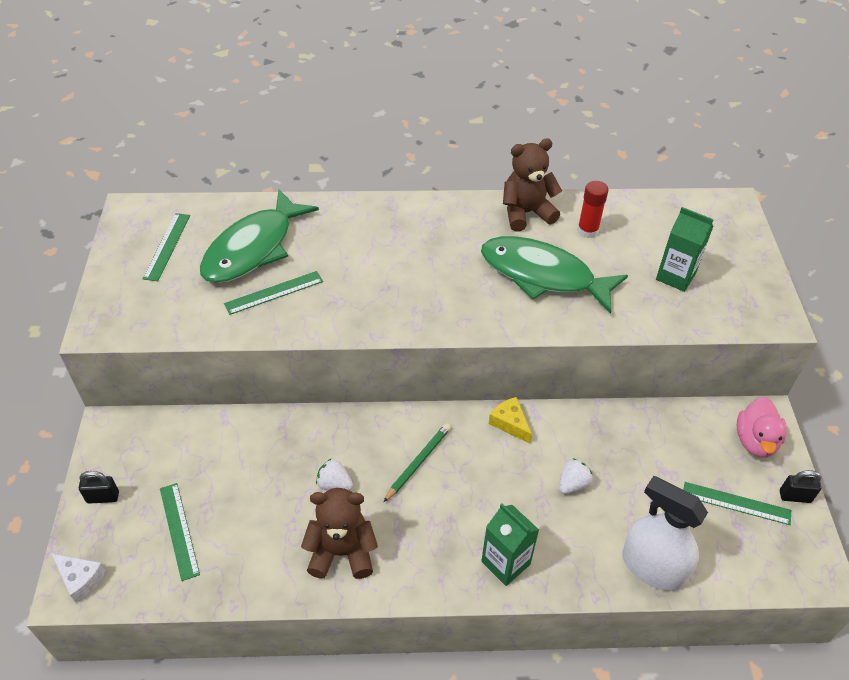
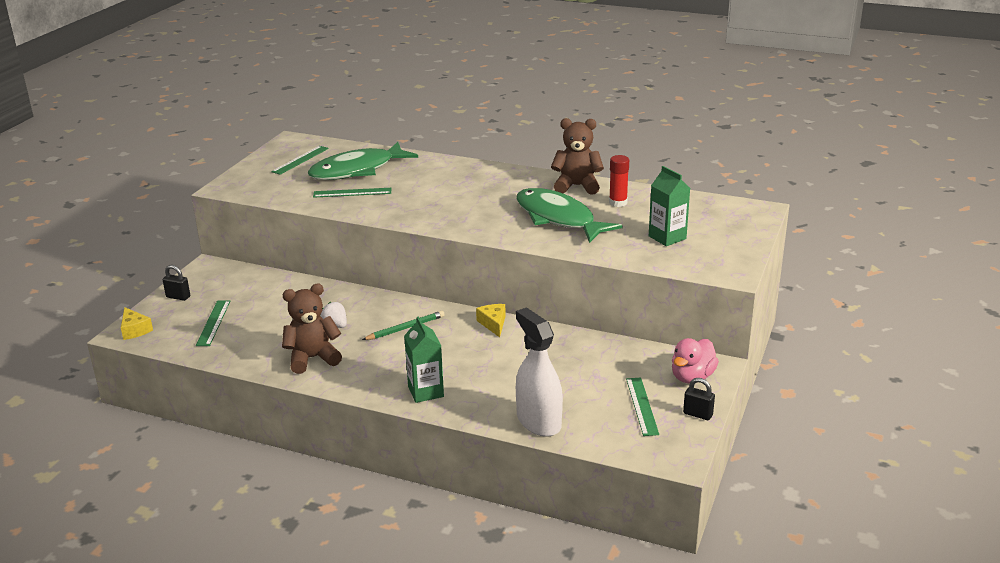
camera: 25 degrees right, 20 degrees down
white cheese [51,553,106,603] -> yellow cheese [121,307,153,340]
brown teddy bear [301,488,378,579] -> brown teddy bear turned 45 degrees counterclockwise [282,284,342,374]
white strawberry [559,458,593,494] -> none
green ruler [684,482,791,525] -> green ruler turned 45 degrees clockwise [626,378,659,436]

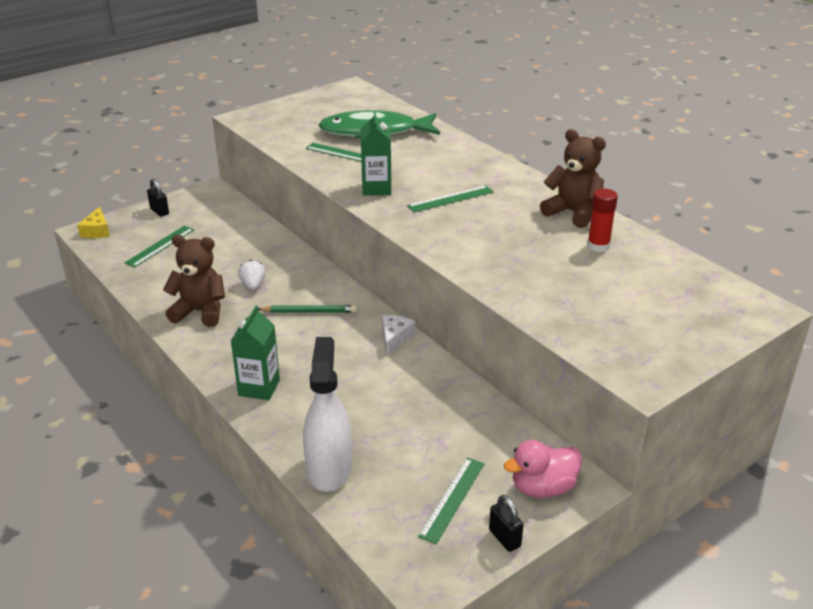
camera: 30 degrees right, 5 degrees up
green ruler [271,146,329,175] -> green ruler moved to [407,185,494,212]
yellow cheese [476,304,506,337] -> white cheese [382,315,415,356]
green fish [516,188,623,243] -> none
green carton [649,166,690,246] -> green carton moved to [361,111,391,196]

